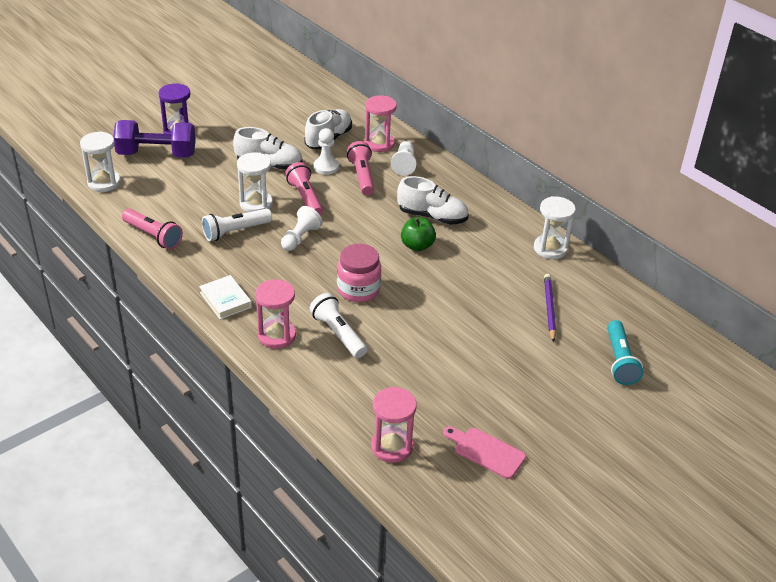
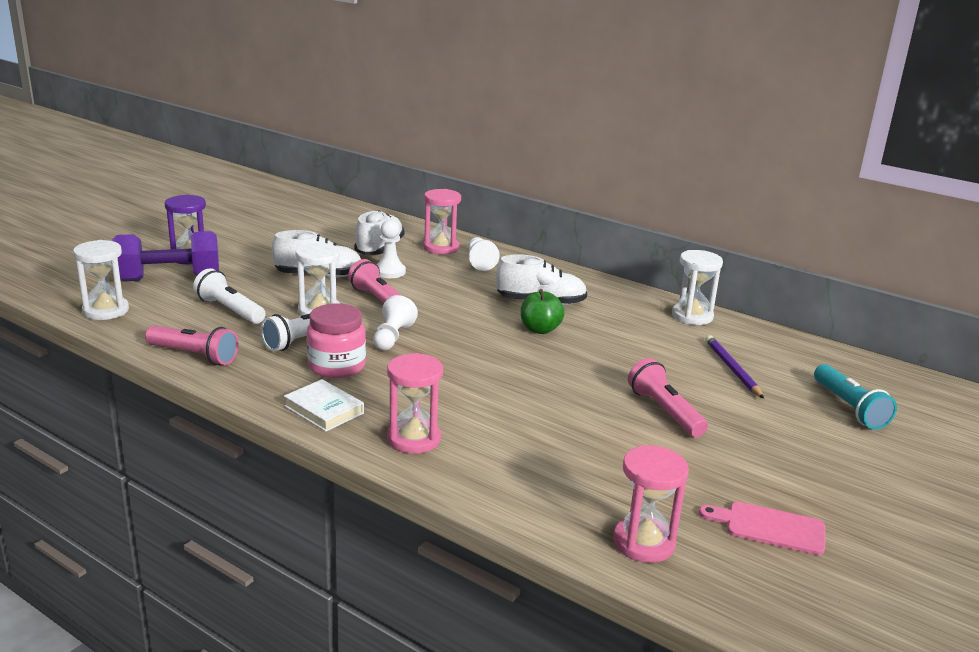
camera: 15 degrees left, 15 degrees down
white flashlight [310,293,367,358] -> white flashlight moved to [193,268,266,324]
pink jar [337,244,381,302] -> pink jar moved to [306,303,366,378]
pink flashlight [347,141,374,195] -> pink flashlight moved to [628,358,708,437]

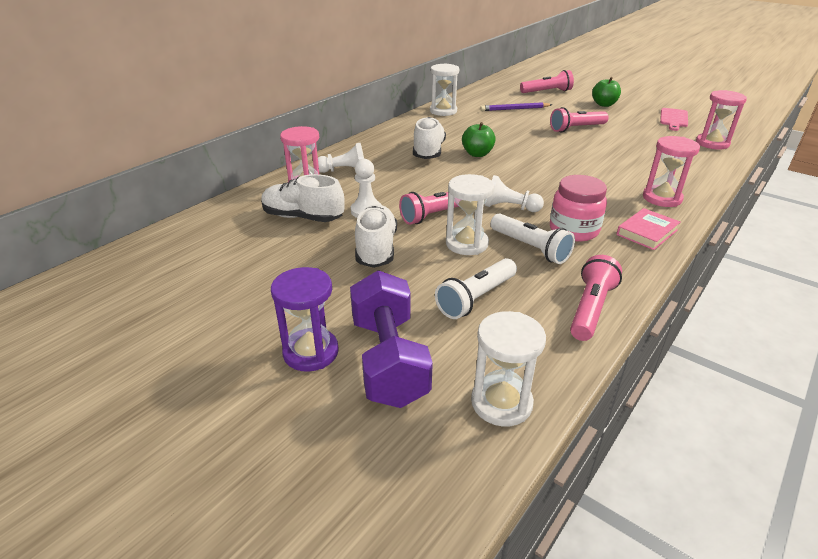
camera: 85 degrees left, 10 degrees up
white book [284,379,364,432] -> pink book [617,208,680,250]
turquoise flashlight [814,364,897,429] -> pink flashlight [520,70,574,93]
none -> green apple [592,77,621,107]

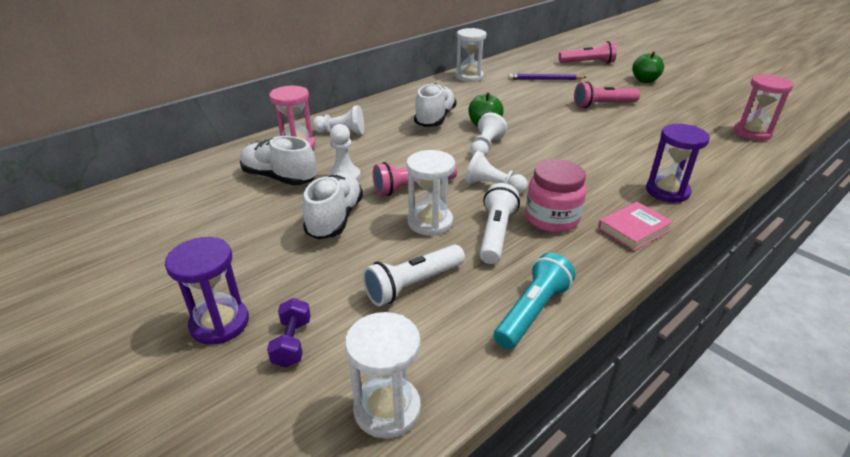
camera: 10 degrees right, 0 degrees up
purple dumbbell [350,270,433,408] -> purple dumbbell [267,298,311,368], size x0.46
white flashlight [491,213,575,264] -> white flashlight turned 135 degrees counterclockwise [480,183,520,264]
pink flashlight [570,255,622,341] -> turquoise flashlight [494,253,576,349]
pink hourglass [643,136,700,207] -> purple hourglass [646,124,710,203]
pink cutting board [660,108,688,131] -> none
none -> white pawn [470,112,507,156]

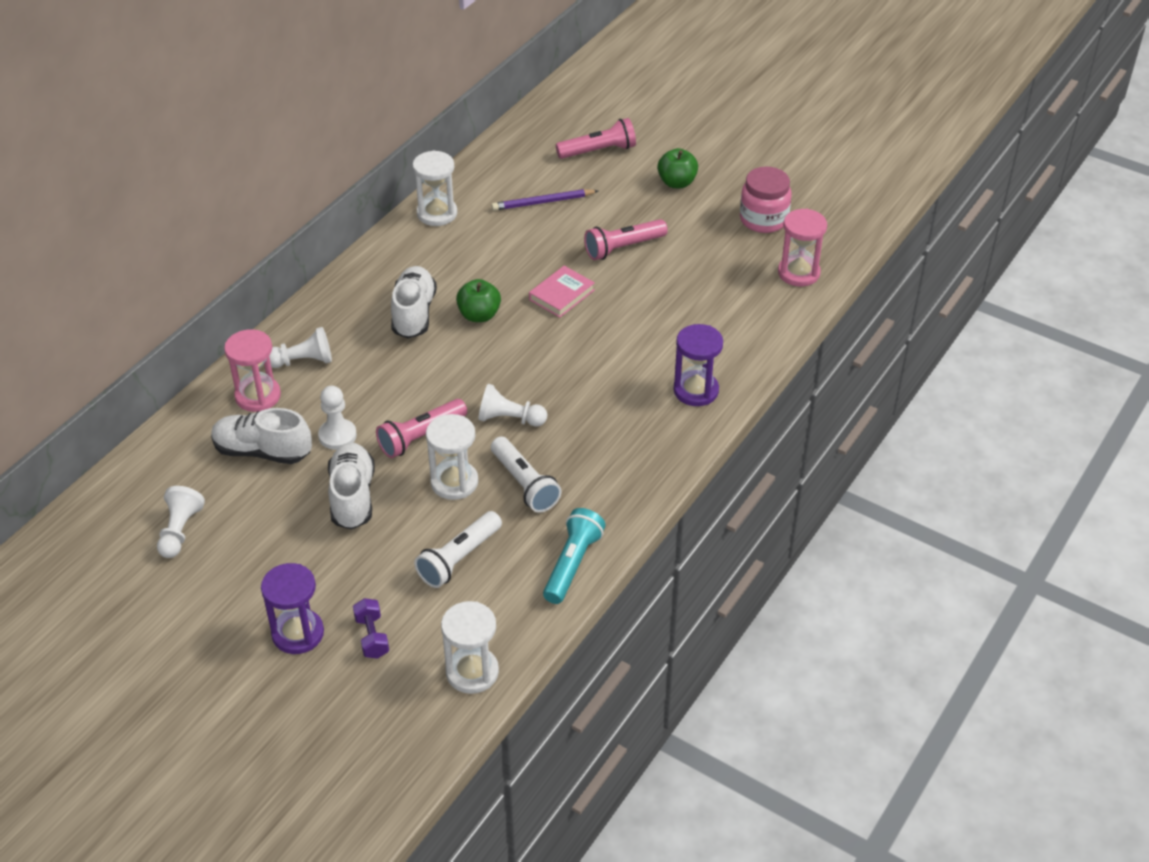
camera: 15 degrees left, 10 degrees up
white pawn [470,112,507,156] -> white pawn moved to [157,486,205,558]
white flashlight [480,183,520,264] -> white flashlight turned 150 degrees clockwise [491,437,561,513]
pink jar [526,159,586,233] -> pink jar moved to [740,167,792,233]
pink book [598,202,673,251] -> pink book moved to [529,266,595,318]

